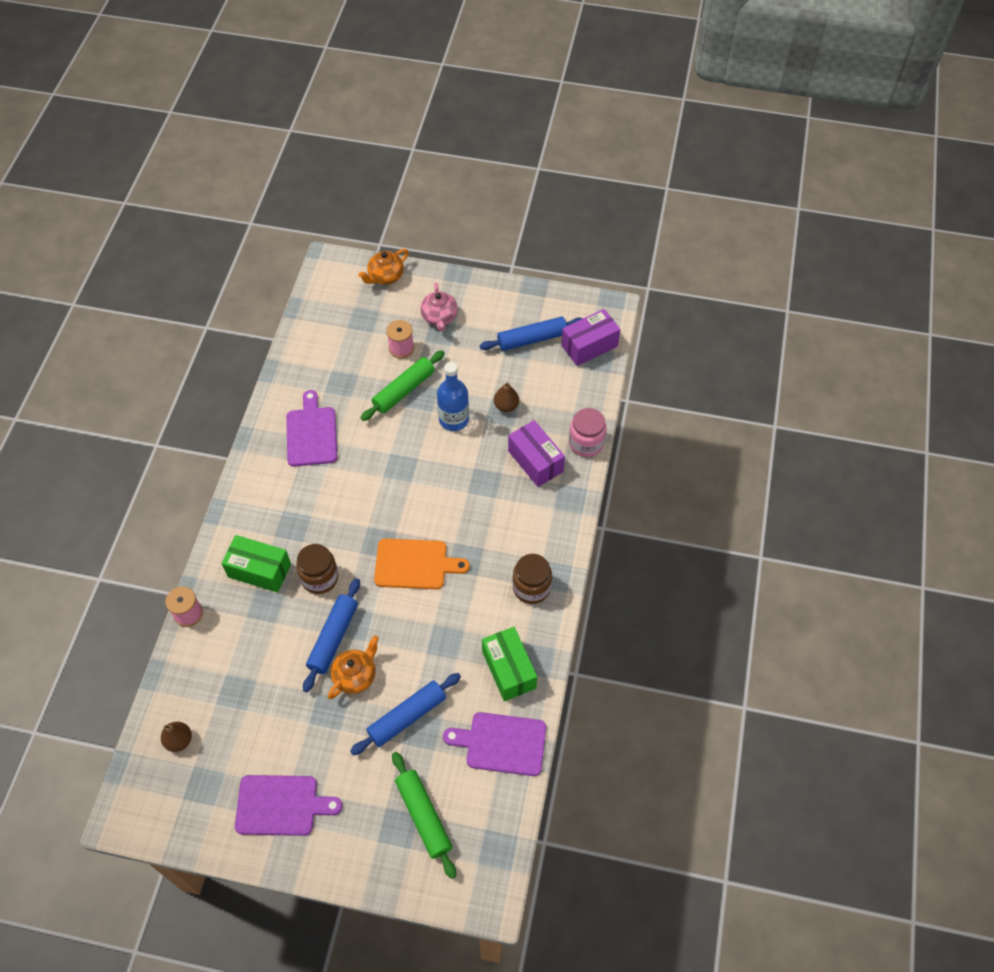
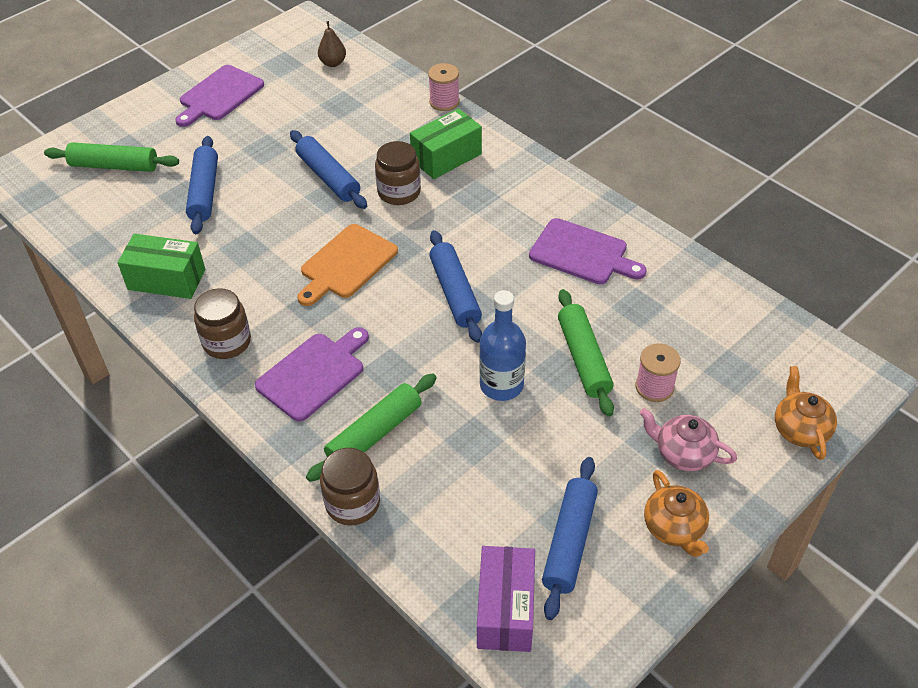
camera: 125 degrees right, 10 degrees down
orange teapot [328,636,379,699] -> orange teapot moved to [644,470,709,557]
purple cutting board [443,712,546,776] -> purple cutting board moved to [255,327,369,422]
brown pear [494,382,519,412] -> none
purple box [508,420,565,487] -> green rolling pin [306,373,437,482]
pink jar [569,408,607,457] -> brown jar [320,448,380,526]
none -> blue rolling pin [429,230,482,343]

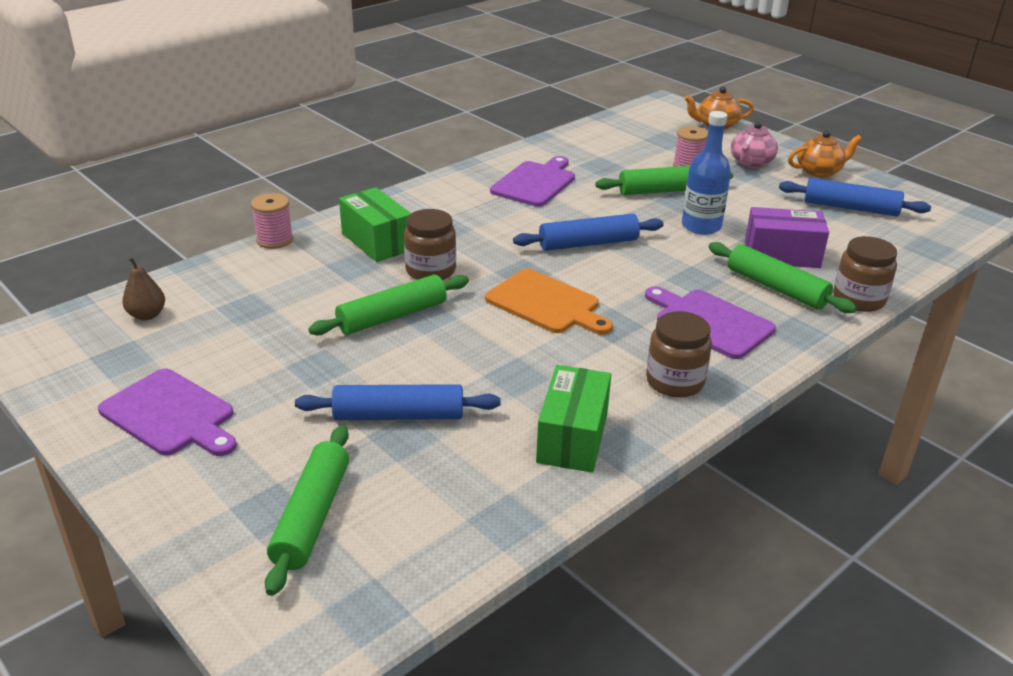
camera: 90 degrees left, 15 degrees down
blue rolling pin [290,130,367,209] -> green rolling pin [308,275,469,335]
purple box [477,546,535,652] -> purple box moved to [745,207,829,268]

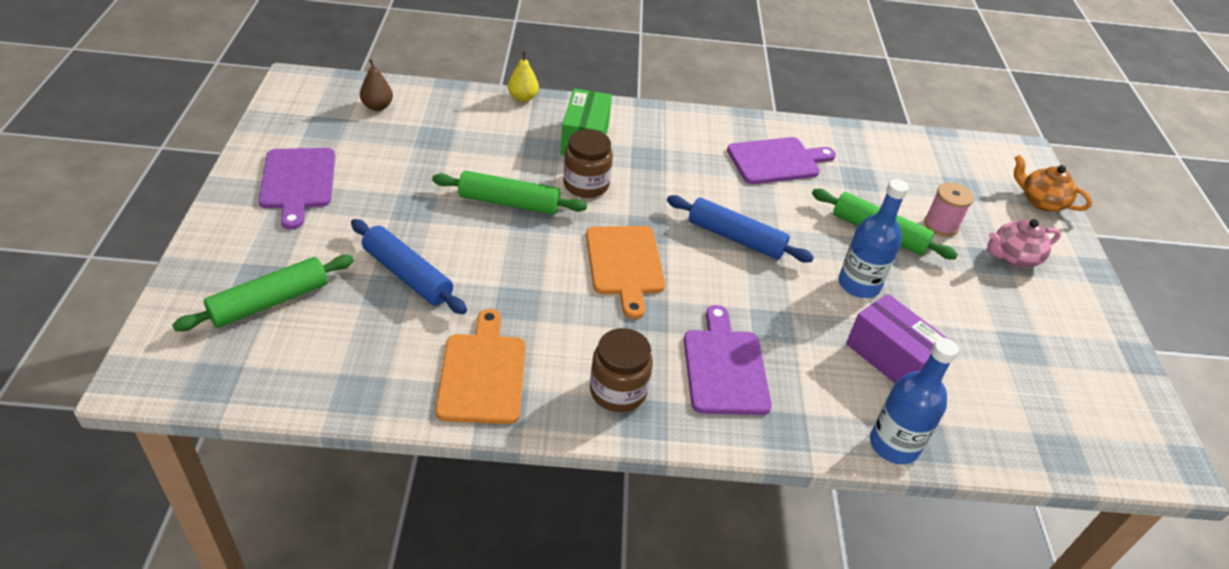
camera: 40 degrees right, 10 degrees up
pink spool [251,193,293,249] -> yellow pear [508,51,539,102]
green box [536,365,611,473] -> orange cutting board [436,309,526,424]
green rolling pin [709,242,857,313] -> none
blue rolling pin [779,178,931,217] -> none
orange teapot [788,131,862,177] -> none
brown jar [833,236,897,312] -> blue bottle [870,338,959,465]

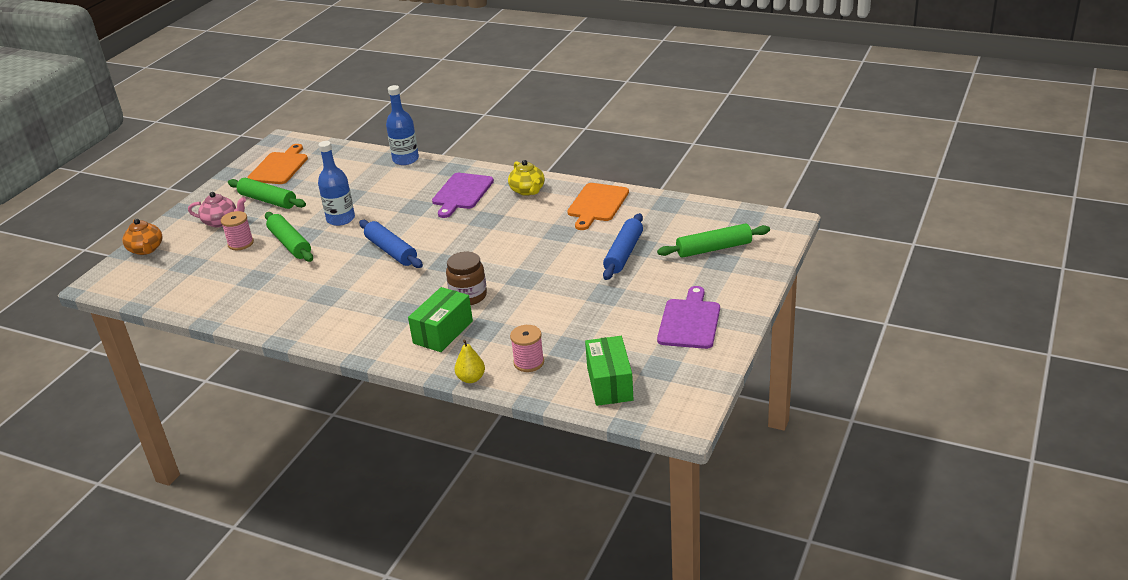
camera: 150 degrees left, 10 degrees down
blue rolling pin [351,219,467,314] -> blue rolling pin turned 45 degrees clockwise [603,213,643,280]
brown pear [360,59,393,111] -> green box [585,336,634,406]
green rolling pin [432,171,587,214] -> green rolling pin moved to [228,178,306,209]
orange cutting board [586,226,665,319] -> orange cutting board moved to [247,144,308,184]
brown jar [590,328,653,412] -> yellow teapot [508,160,545,196]
purple cutting board [727,137,836,184] -> none
purple box [846,294,948,383] -> none
none -> pink spool [510,325,544,372]

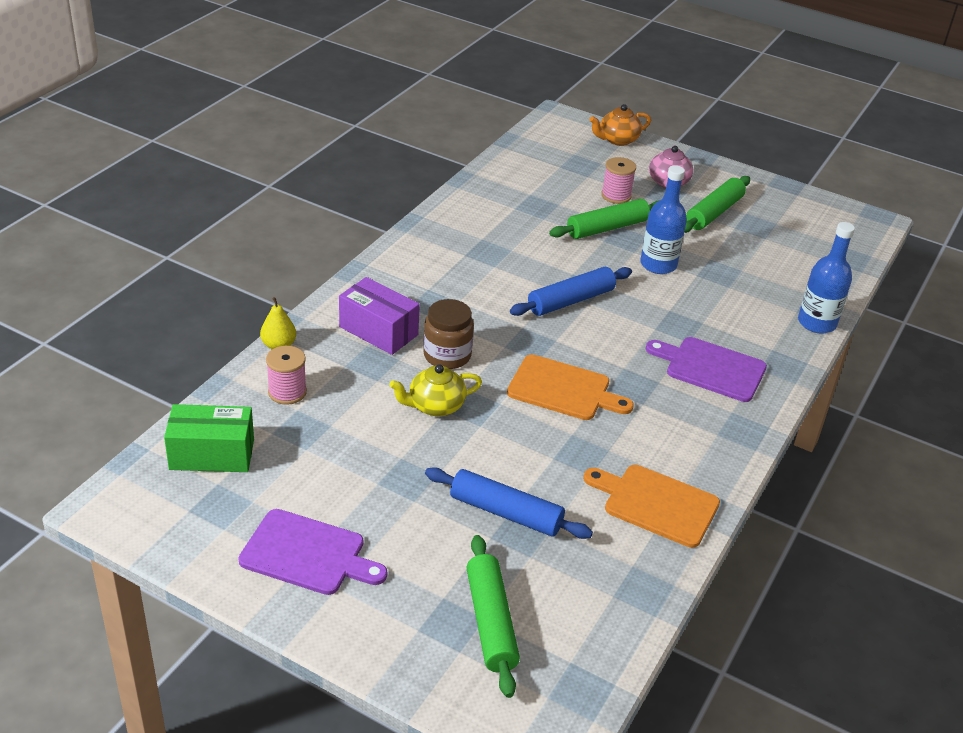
camera: 90 degrees right, 5 degrees up
orange cutting board [247,144,308,184] -> orange cutting board moved to [507,354,634,420]
green box [408,287,473,352] -> purple box [339,277,420,355]
yellow teapot [508,160,545,196] -> yellow teapot moved to [389,364,482,416]

